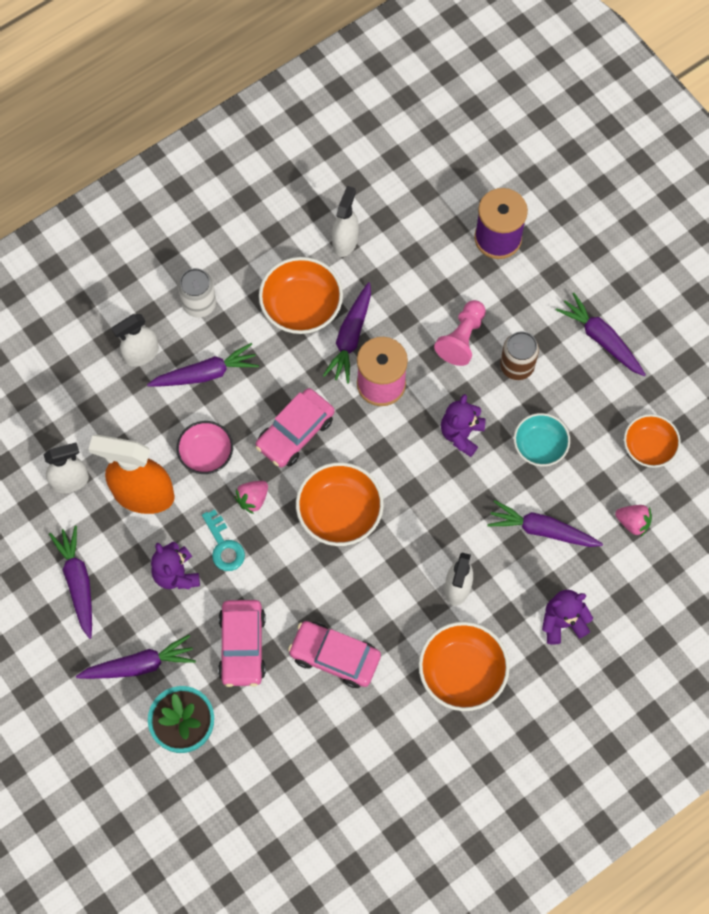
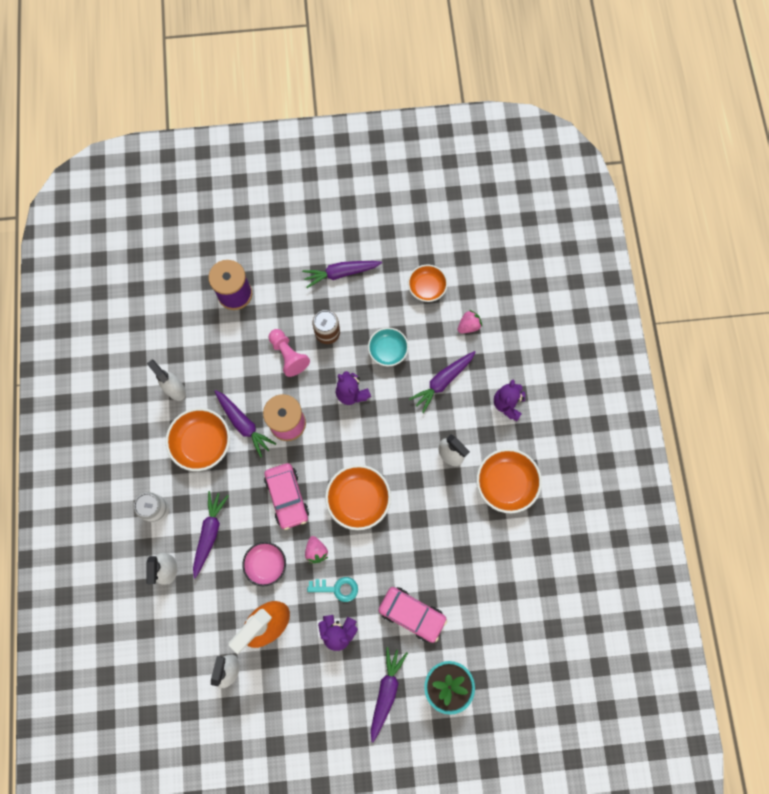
camera: 60 degrees left, 5 degrees up
purple carrot [49,526,92,639] -> none
pink car [288,621,381,688] -> none

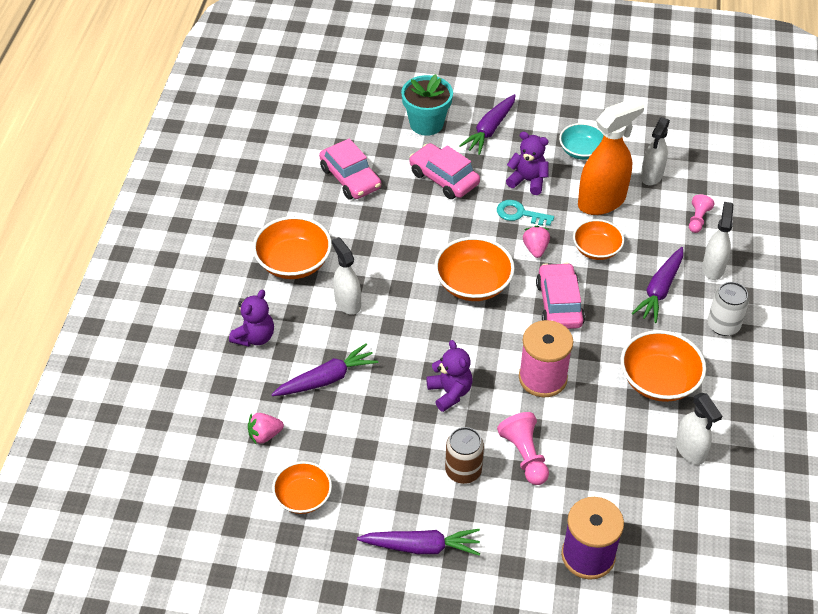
camera: 165 degrees left, 25 degrees down
purple carrot [214,390,276,457] -> none
pink bowl [242,542,286,586] -> orange bowl [573,219,624,260]
turquoise bowl [368,327,409,366] -> turquoise bowl moved to [559,123,604,160]
none -> pink car [319,138,381,199]
none -> pink pawn [689,194,714,233]

